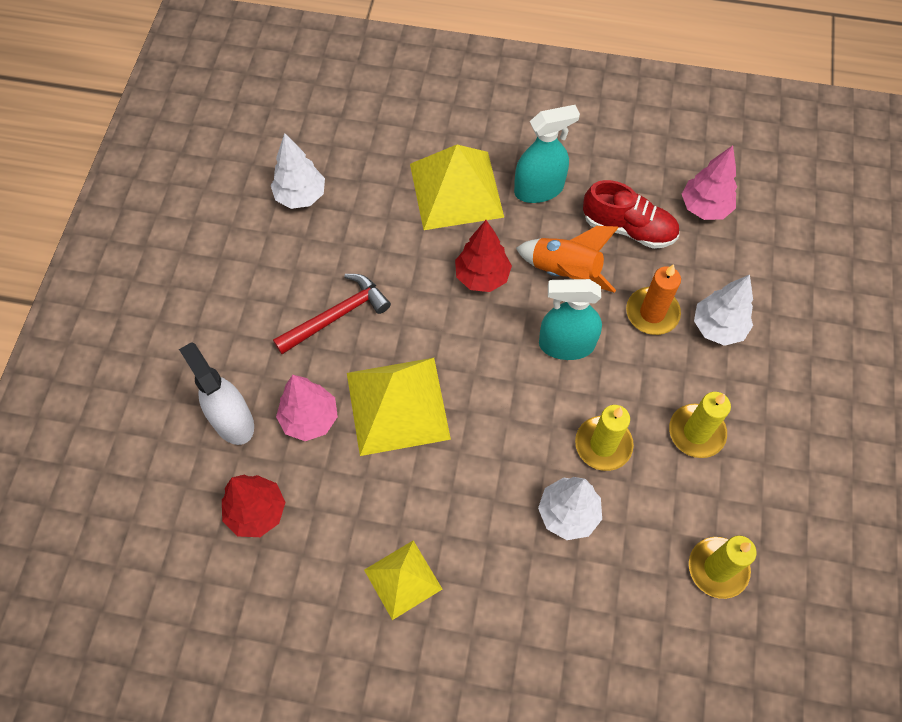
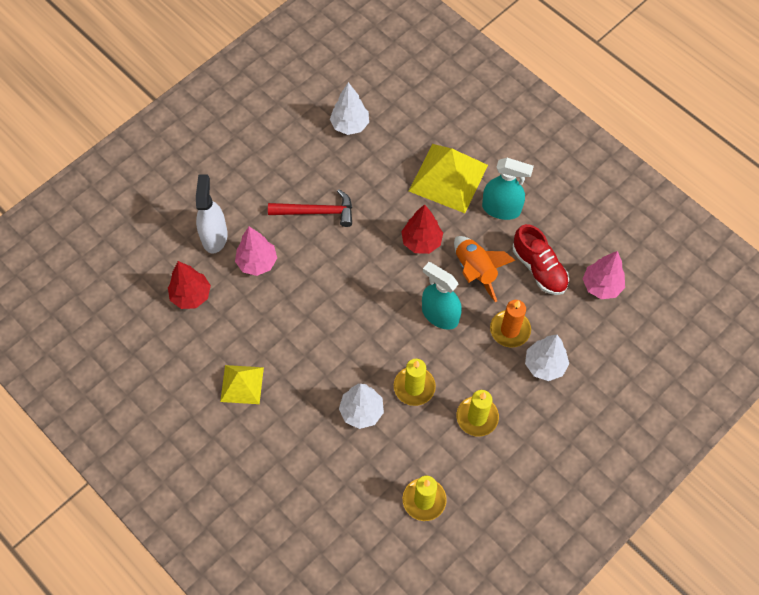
camera: 35 degrees right, 0 degrees up
yellow pyramid [347,358,451,456] -> none

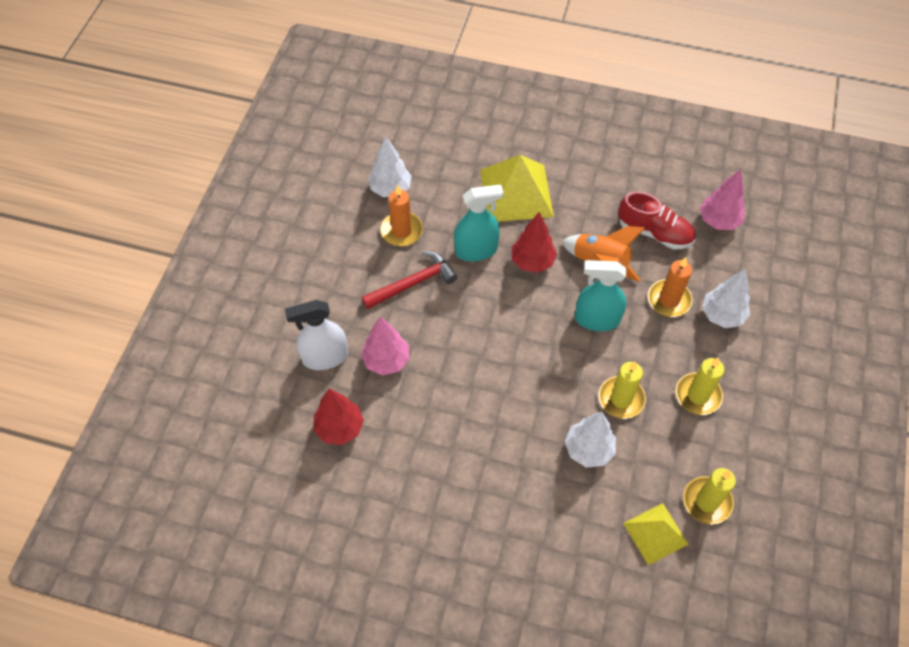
camera: 30 degrees left, 5 degrees down
white spray bottle [196,175,228,253] -> white spray bottle turned 75 degrees counterclockwise [285,300,348,370]
yellow pyramid [220,365,264,404] -> yellow pyramid moved to [623,503,688,565]
turquoise spray bottle [482,158,534,220] -> turquoise spray bottle moved to [454,184,504,261]
none -> orange candle [380,186,423,246]

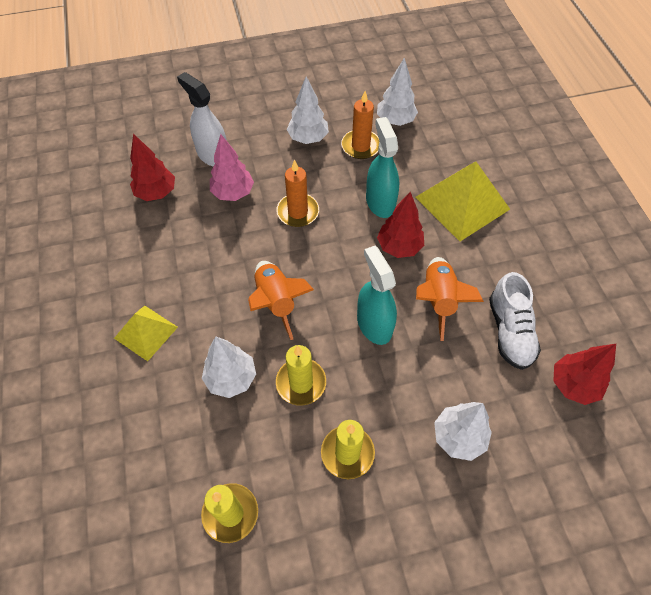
camera: 60 degrees right, 0 degrees up
red hammer [362,251,457,309] -> none
turquoise spray bottle [454,184,504,261] -> turquoise spray bottle turned 150 degrees counterclockwise [366,117,399,218]
red shoe [618,191,696,249] -> white shoe [489,272,541,370]
yellow pyramid [623,503,688,565] -> yellow pyramid moved to [114,306,178,361]
orange candle [648,257,692,317] -> orange candle moved to [276,160,319,227]
pink tree [700,169,745,230] -> red tree [553,344,616,405]
none -> orange rocket [248,261,314,340]
none -> white tree [287,76,329,144]

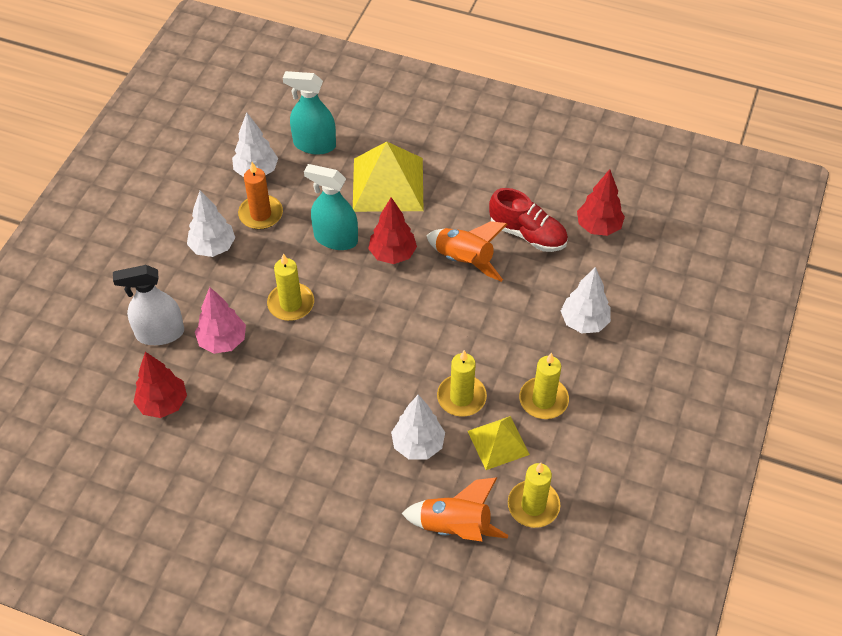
camera: 55 degrees left, 5 degrees down
yellow pyramid [114,306,178,361] -> yellow pyramid moved to [468,416,530,470]
orange rocket [248,261,314,340] -> orange rocket moved to [401,478,508,542]
orange candle [276,160,319,227] -> yellow candle [267,253,314,321]
turquoise spray bottle [357,246,397,345] -> turquoise spray bottle moved to [283,71,336,155]
white shoe [489,272,541,370] -> red shoe [489,188,568,252]

